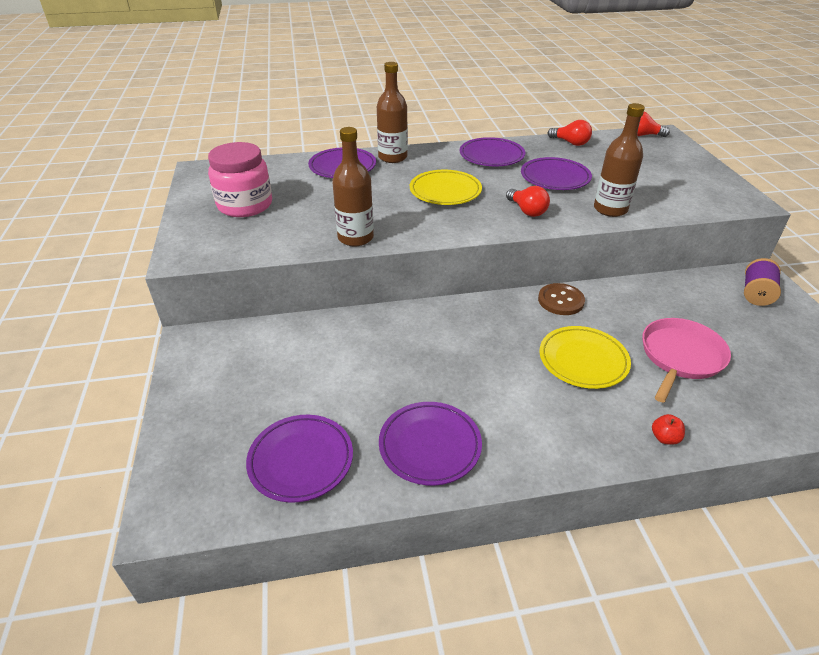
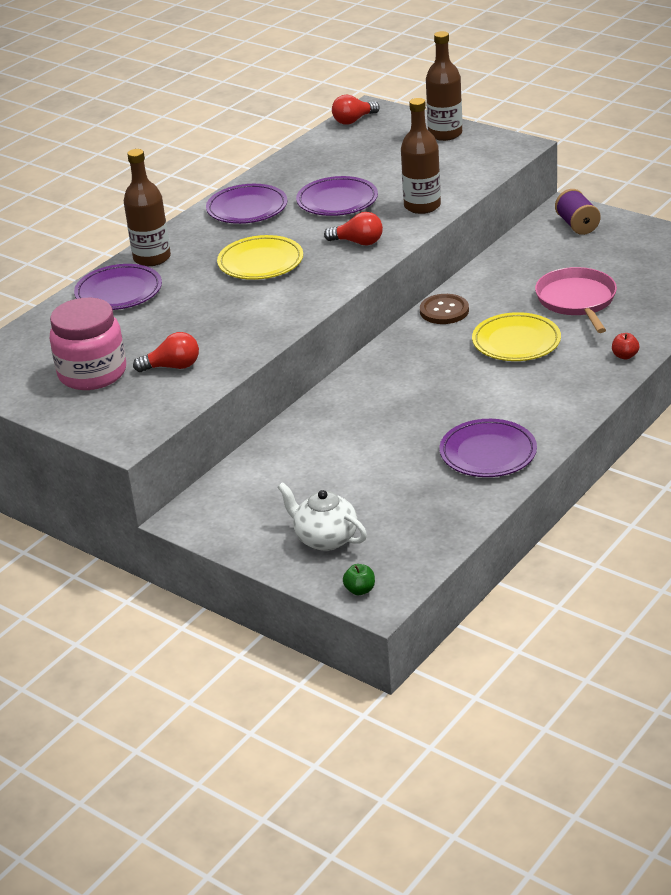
camera: 40 degrees left, 5 degrees down
purple plate [246,415,353,503] -> none
brown bottle [332,127,374,246] -> brown bottle moved to [426,31,462,141]
red light bulb [548,120,592,146] -> red light bulb moved to [133,332,199,372]
none -> white teapot [277,482,367,551]
none -> green apple [343,564,375,595]

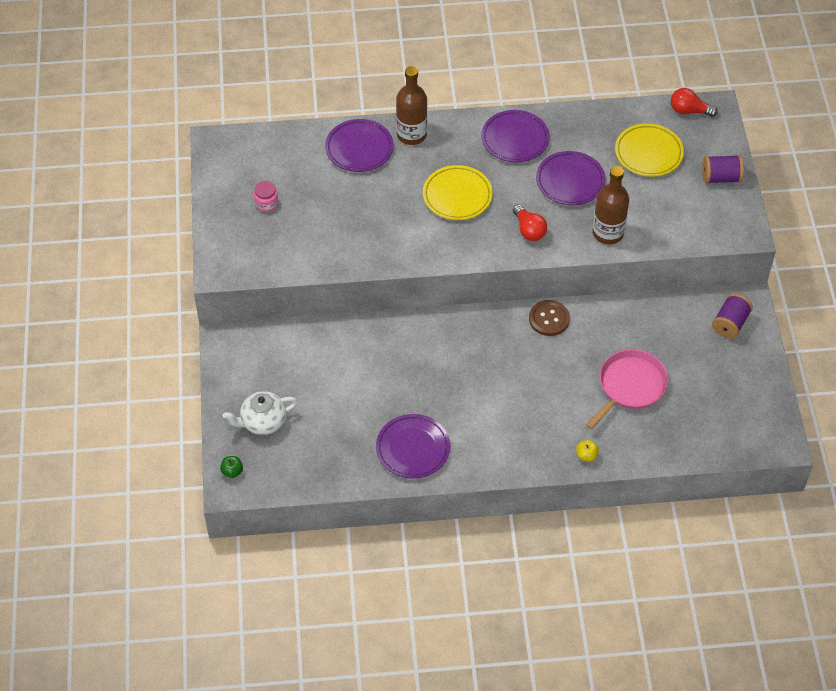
camera: 45 degrees right, 20 degrees up
pink jar [50,298,126,390] -> pink jar [254,181,278,212], size x0.46
red light bulb [133,332,199,372] -> none
white teapot [277,482,367,551] -> white teapot turned 105 degrees counterclockwise [223,391,298,435]
brown bottle [426,31,462,141] -> purple spool [702,155,744,184]
yellow plate [472,312,561,361] -> yellow plate moved to [615,123,684,177]
red apple [612,333,639,360] -> yellow apple [576,440,599,462]

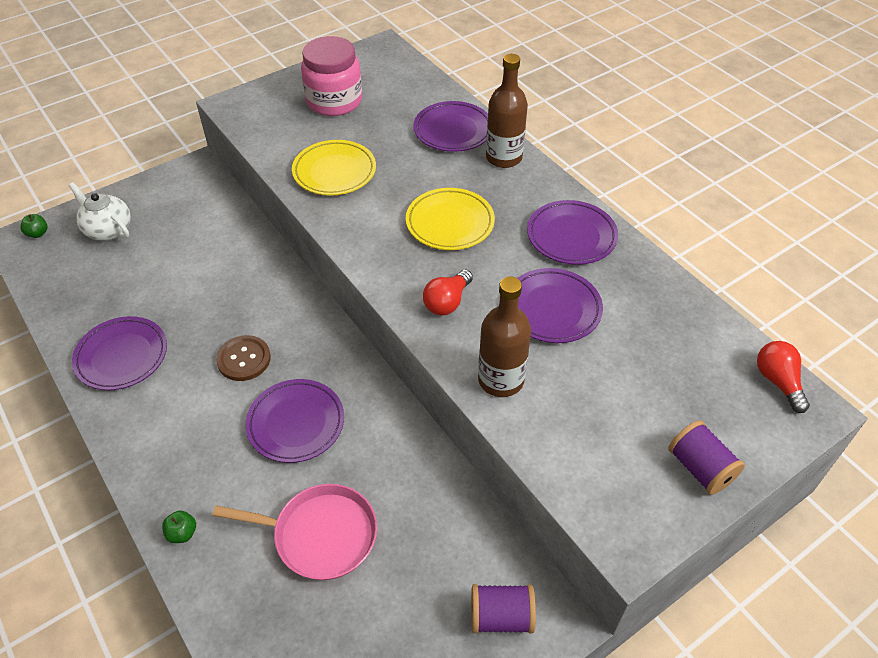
camera: 60 degrees right, 5 degrees down
pink jar [254,181,278,212] -> pink jar [301,36,362,116], size x2.18
brown button [529,300,570,336] -> brown button moved to [216,335,271,381]
yellow apple [576,440,599,462] -> green apple [162,510,196,543]
yellow plate [615,123,684,177] -> yellow plate moved to [292,140,376,196]
none -> purple plate [246,379,344,463]

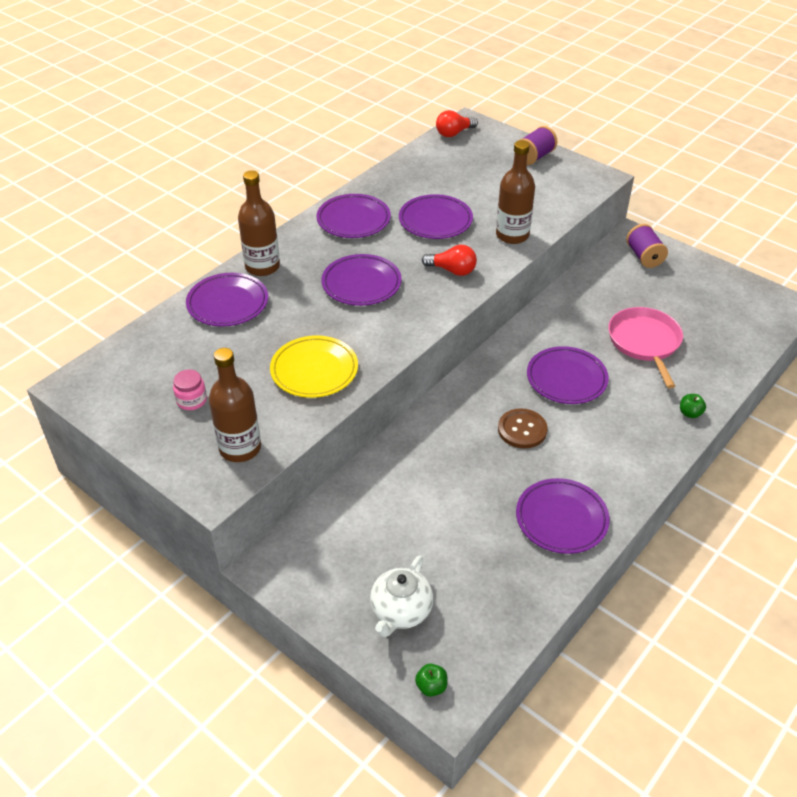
camera: 105 degrees left, 5 degrees down
pink jar [301,36,362,116] -> pink jar [173,370,207,410], size x0.46
yellow plate [406,188,495,250] -> purple plate [321,254,402,306]
none -> brown bottle [209,348,261,462]

